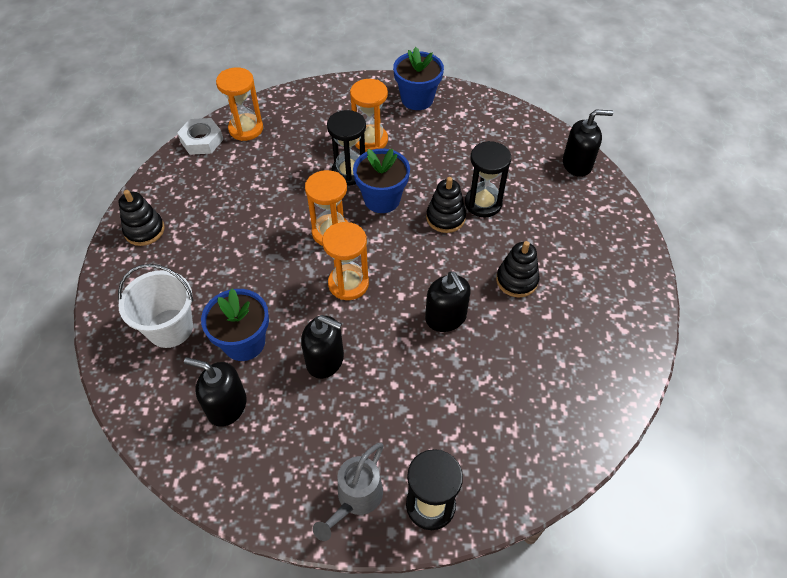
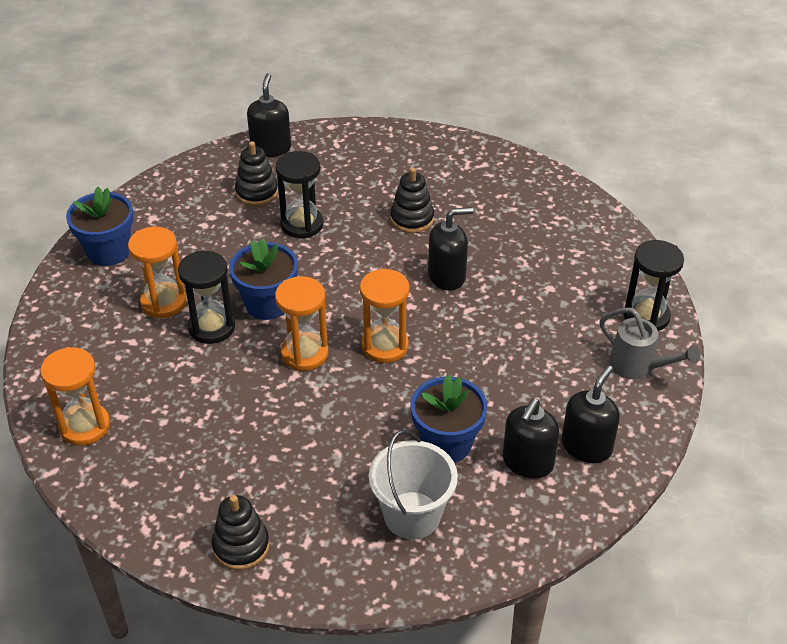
camera: 80 degrees left, 10 degrees down
white nut [177,118,223,155] -> none
black soap dispenser [301,315,344,379] -> black soap dispenser moved to [562,365,620,463]
black stacking toy [426,177,466,233] -> black stacking toy moved to [235,141,278,206]

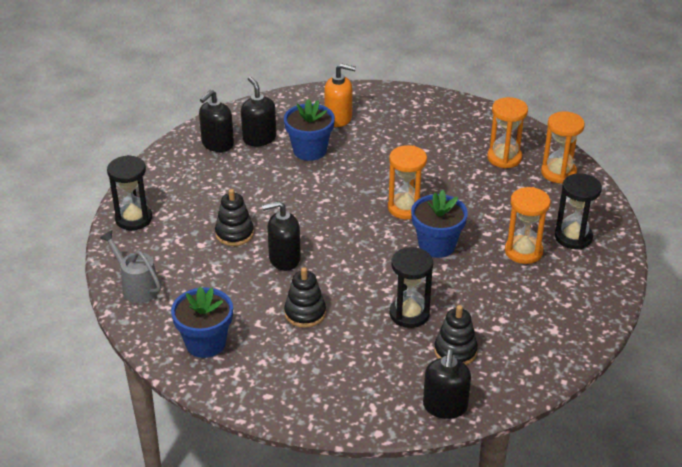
camera: 175 degrees left, 5 degrees down
blue flower pot [66,187,134,266] -> blue flower pot moved to [171,287,233,358]
black hourglass [178,251,235,344] -> black hourglass moved to [555,173,602,249]
black stacking toy [212,495,270,570] -> black stacking toy moved to [215,189,254,246]
orange hourglass [360,268,409,363] -> orange hourglass moved to [487,97,528,169]
white bucket [369,430,458,539] -> orange soap dispenser [324,63,356,127]
black soap dispenser [503,398,559,478] -> black soap dispenser turned 60 degrees counterclockwise [241,77,276,146]
grey watering can [600,308,700,379] -> grey watering can moved to [100,230,161,303]

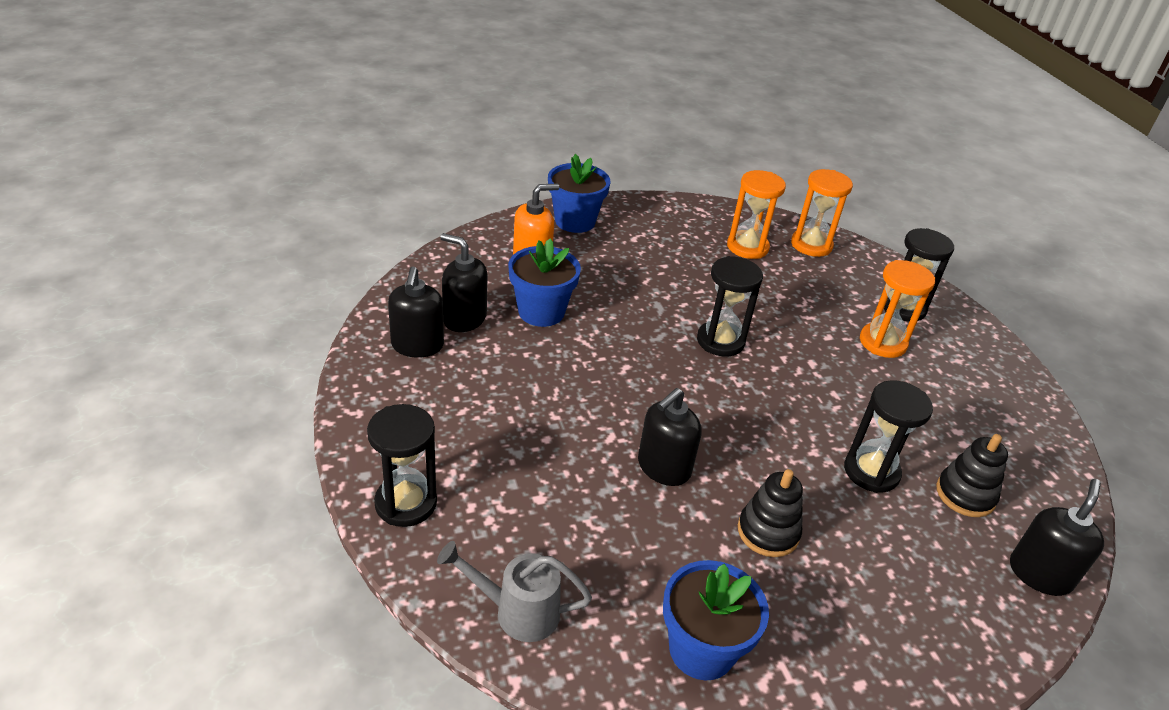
camera: 40 degrees left, 0 degrees up
black stacking toy [215,189,254,246] -> none
orange hourglass [388,145,427,219] -> black hourglass [697,256,763,357]
blue flower pot [411,190,468,258] -> blue flower pot moved to [548,154,611,233]
black soap dispenser [423,350,471,419] -> black soap dispenser turned 120 degrees counterclockwise [1010,479,1104,596]

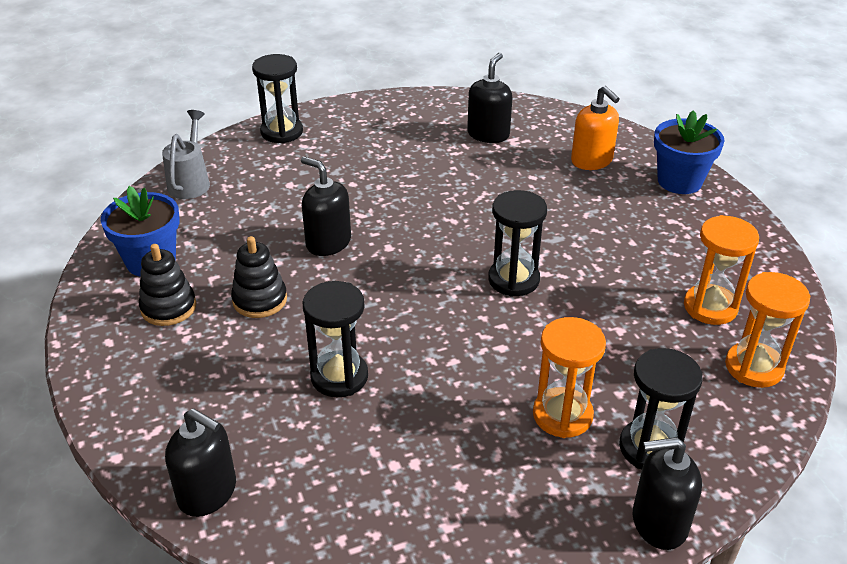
camera: 90 degrees right, 0 degrees up
black soap dispenser [388,266,444,358] -> black soap dispenser moved to [633,437,702,550]
blue flower pot [508,238,581,327] -> none
black stacking toy [937,434,1008,517] -> black stacking toy moved to [139,244,196,326]

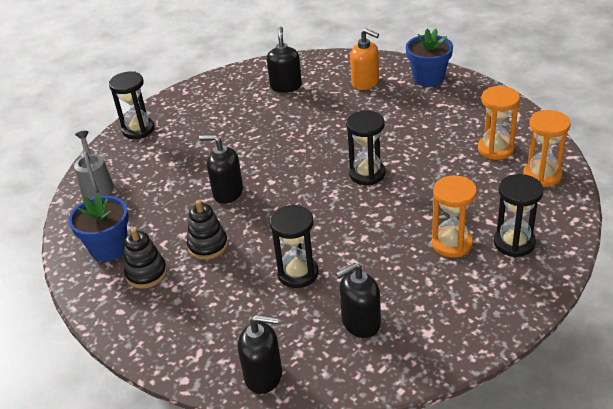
camera: 20 degrees left, 0 degrees up
black soap dispenser [633,437,702,550] -> black soap dispenser moved to [336,263,381,338]

